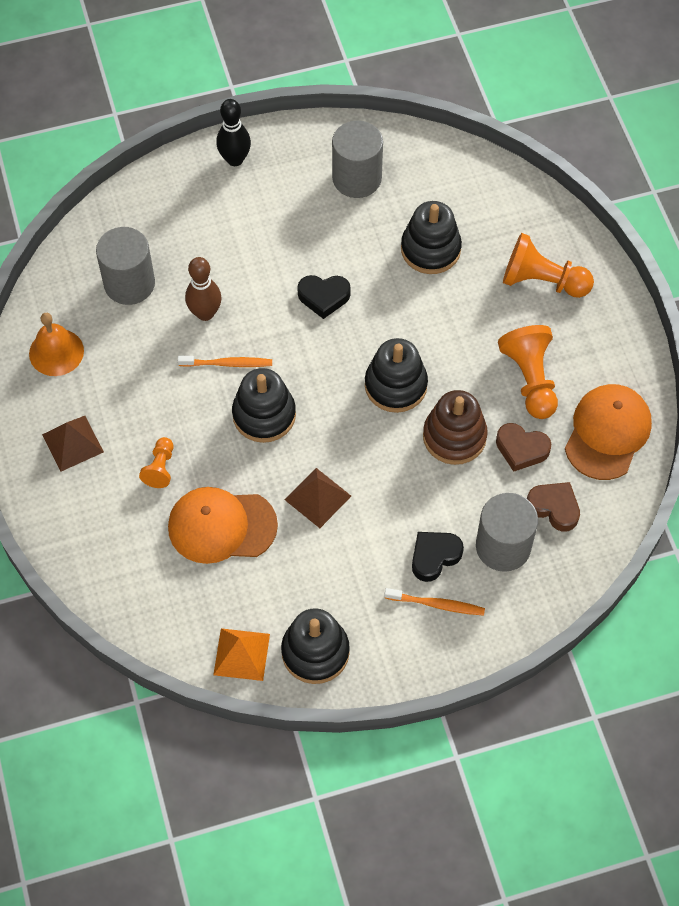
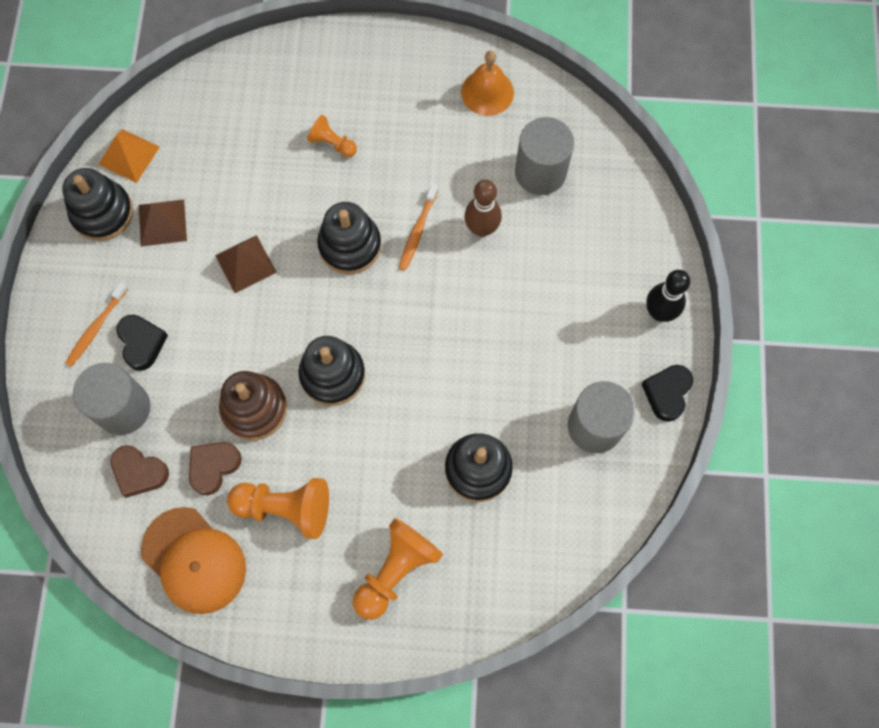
camera: 110 degrees right, 10 degrees up
brown pyramid [42,416,104,472] -> brown pyramid moved to [139,199,187,247]
orange cap [168,487,278,564] -> none
black heart [297,275,351,319] -> black heart moved to [642,365,693,422]
brown heart [527,482,580,532] -> brown heart turned 60 degrees clockwise [111,445,169,498]

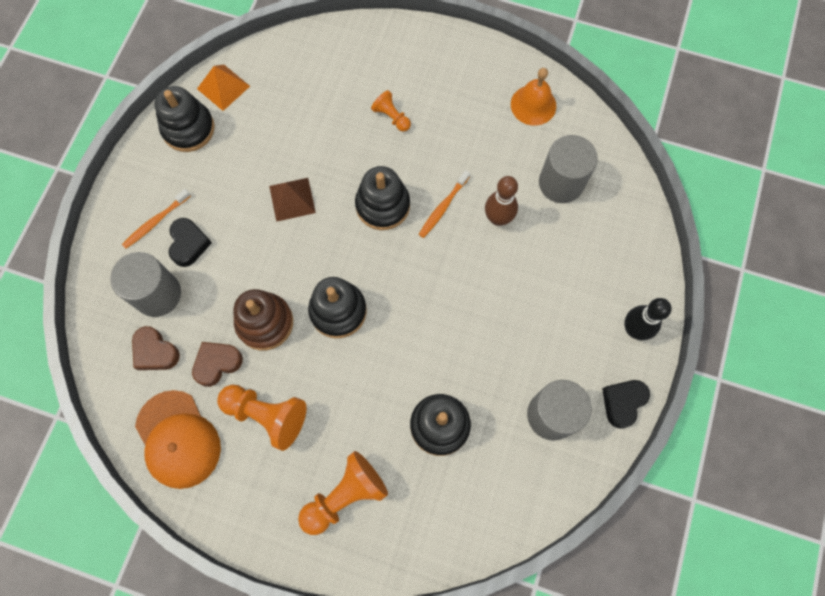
camera: 15 degrees right, 0 degrees up
brown pyramid [139,199,187,247] -> none

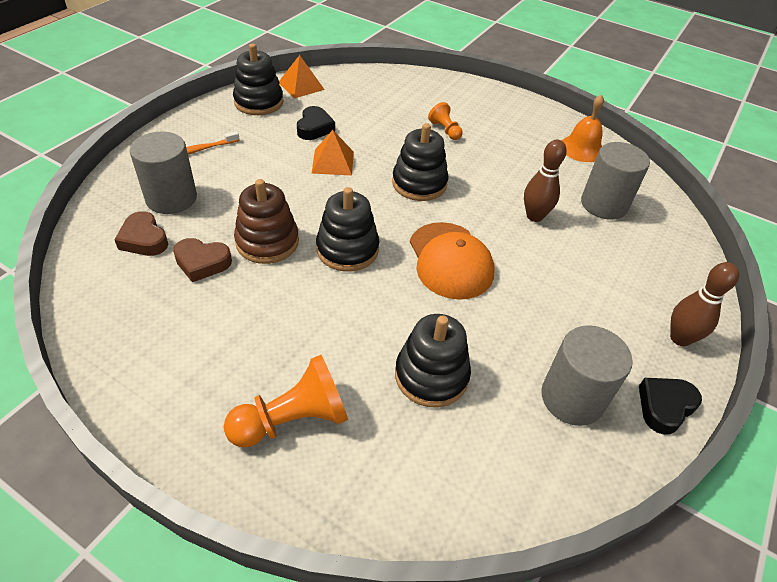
camera: 10 degrees right, 25 degrees down
orange cap [135,390,221,489] -> orange cap moved to [410,222,494,300]
black heart [169,218,212,267] -> black heart moved to [297,106,335,140]
brown heart [192,342,243,387] -> brown heart turned 150 degrees counterclockwise [173,238,232,282]
orange pawn [217,385,307,451] -> none
brown pyramid [269,178,316,222] -> orange pyramid [312,130,354,176]
orange toothbrush [418,170,470,238] -> none
black bowling pin [624,298,671,340] -> brown bowling pin [670,262,739,346]

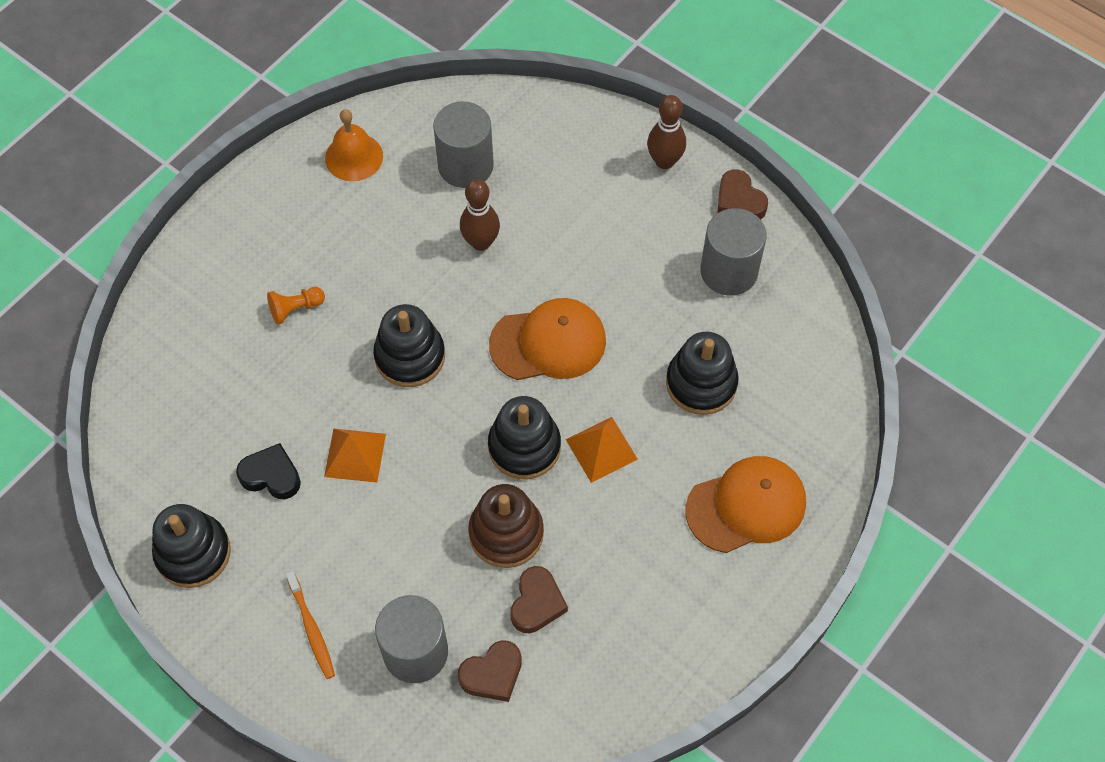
camera: 80 degrees left, 15 degrees up
orange pawn [224,355,348,448] -> orange cap [685,456,806,553]
orange pyramid [279,55,325,98] -> orange pyramid moved to [565,417,638,483]
black heart [639,378,702,435] -> brown heart [717,169,768,220]

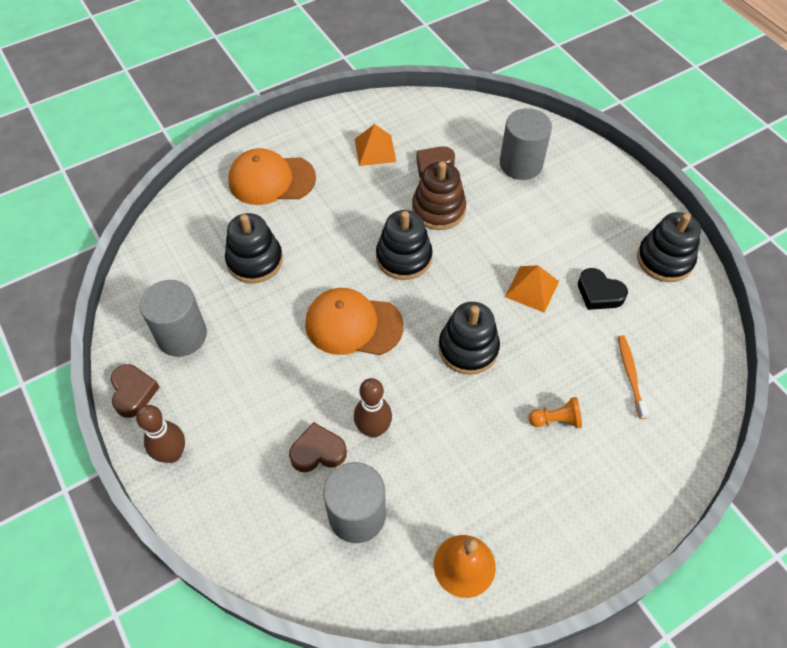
camera: 160 degrees left, 5 degrees down
orange toothbrush [286,571,335,679] -> orange toothbrush moved to [618,335,649,419]
brown heart [458,640,522,702] -> brown heart moved to [289,422,347,472]
orange pyramid [565,417,638,483] -> orange pyramid moved to [355,124,396,166]

